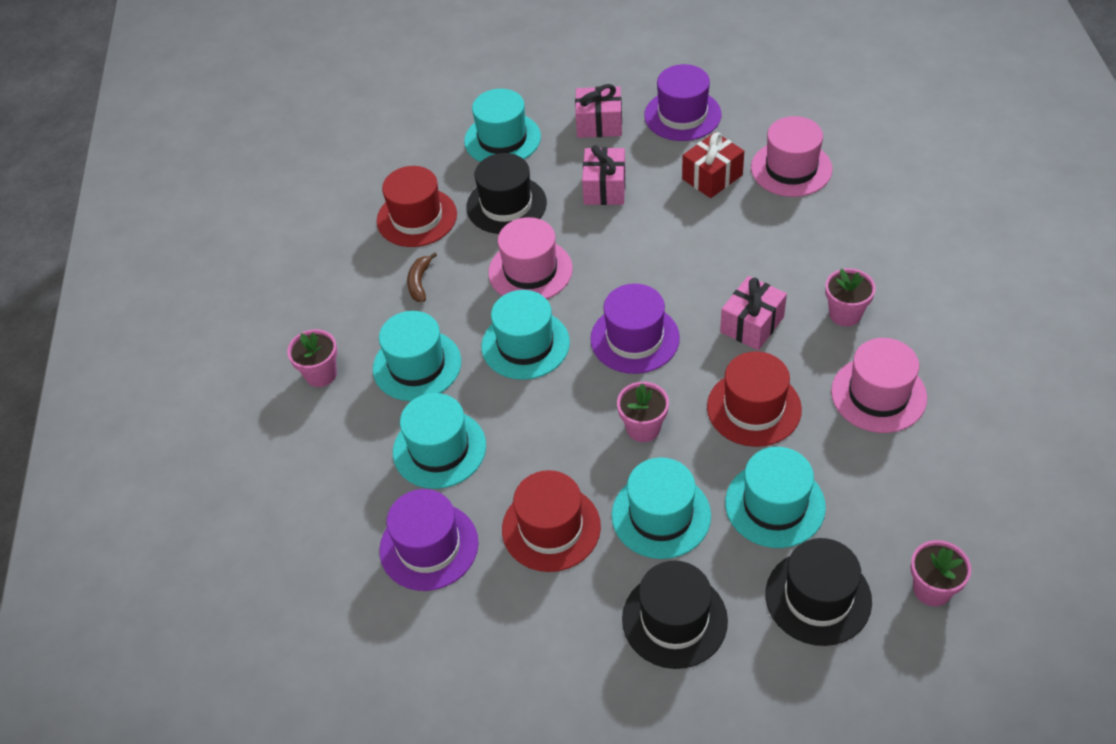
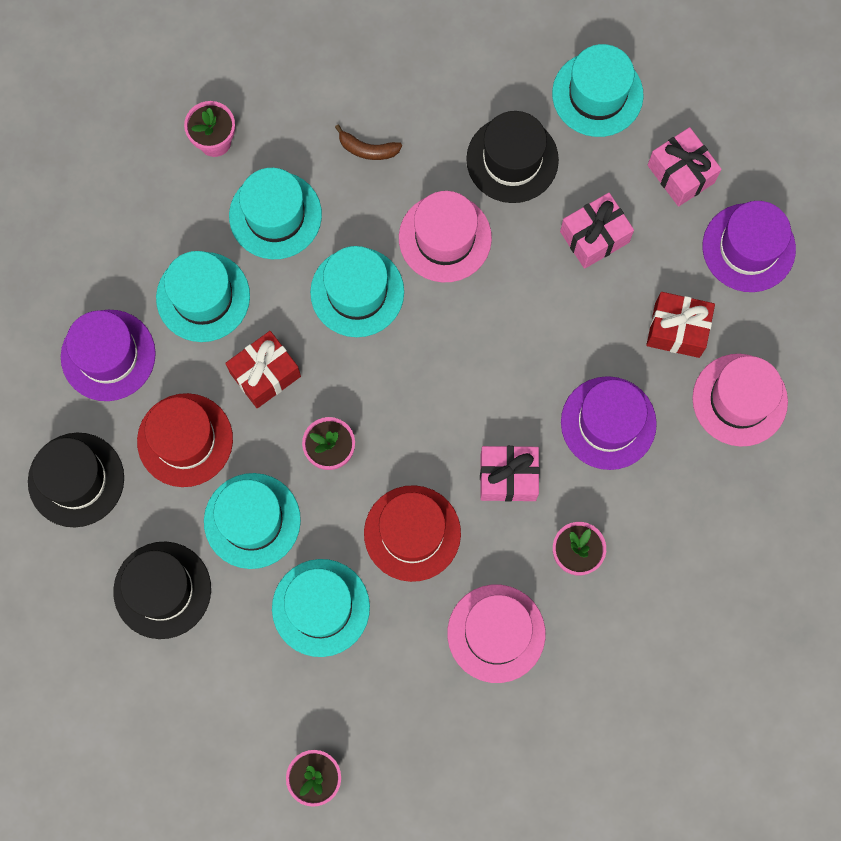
camera: 50 degrees right, 25 degrees up
red hat [377,166,457,247] -> none
brown banana [407,252,437,302] -> brown banana turned 135 degrees counterclockwise [335,125,402,160]
purple hat [590,284,680,374] -> purple hat moved to [561,376,657,470]
black hat [766,538,872,646] -> black hat moved to [28,433,124,527]
none -> red gift [225,331,301,408]

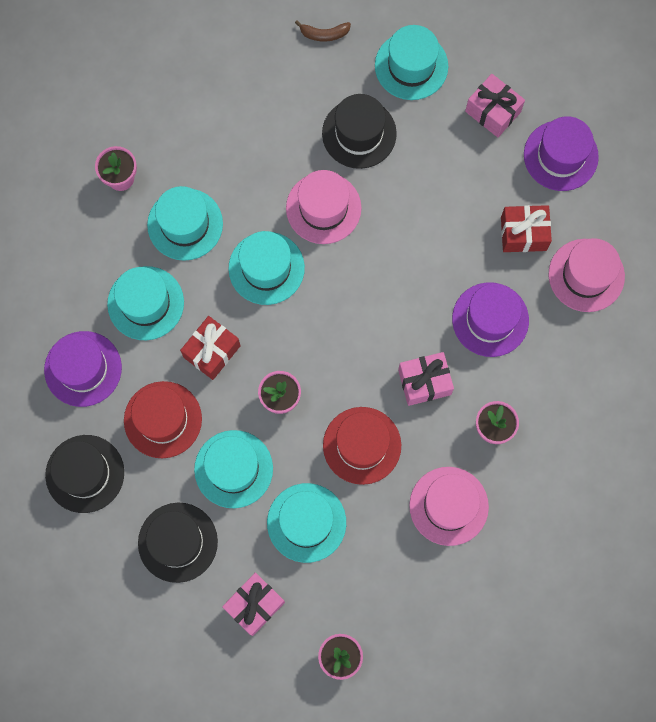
camera: 15 degrees left, 0 degrees up
brown banana [335,125,402,160] -> brown banana moved to [295,20,351,42]
pink gift [560,193,634,269] -> pink gift moved to [222,573,285,636]

